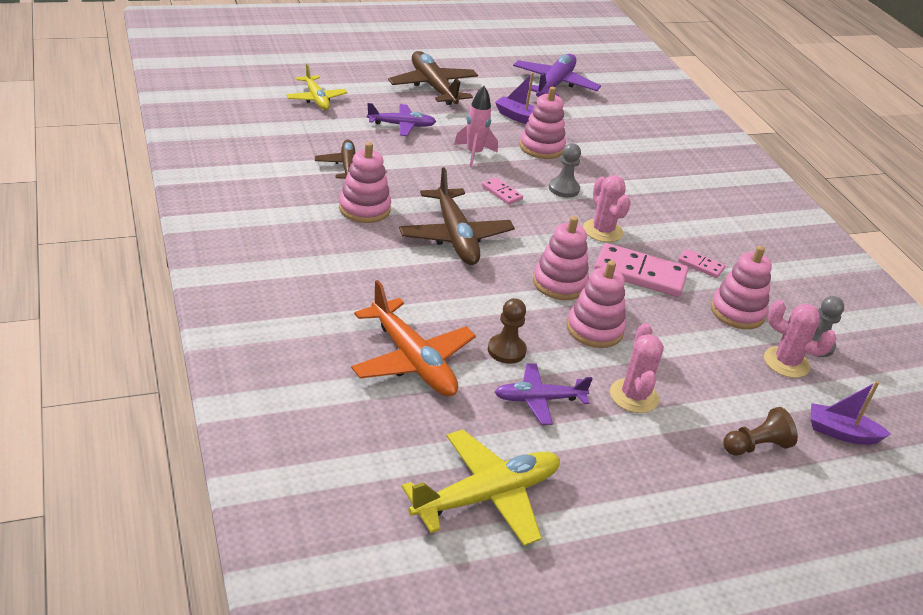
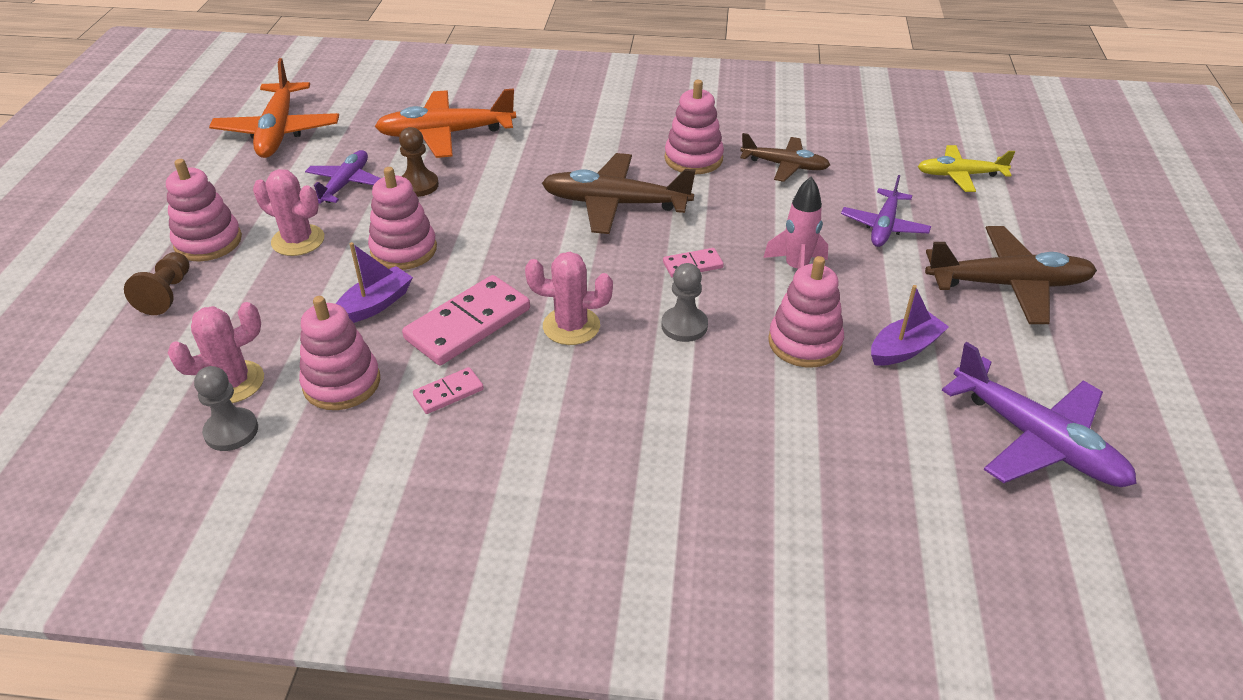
camera: 120 degrees right, 5 degrees up
yellow plane [402,429,560,546] -> orange plane [209,58,339,158]
pink stacking toy [533,216,589,300] -> pink stacking toy moved to [166,159,242,261]
purple boat [811,381,891,445] -> purple boat moved to [336,242,413,323]

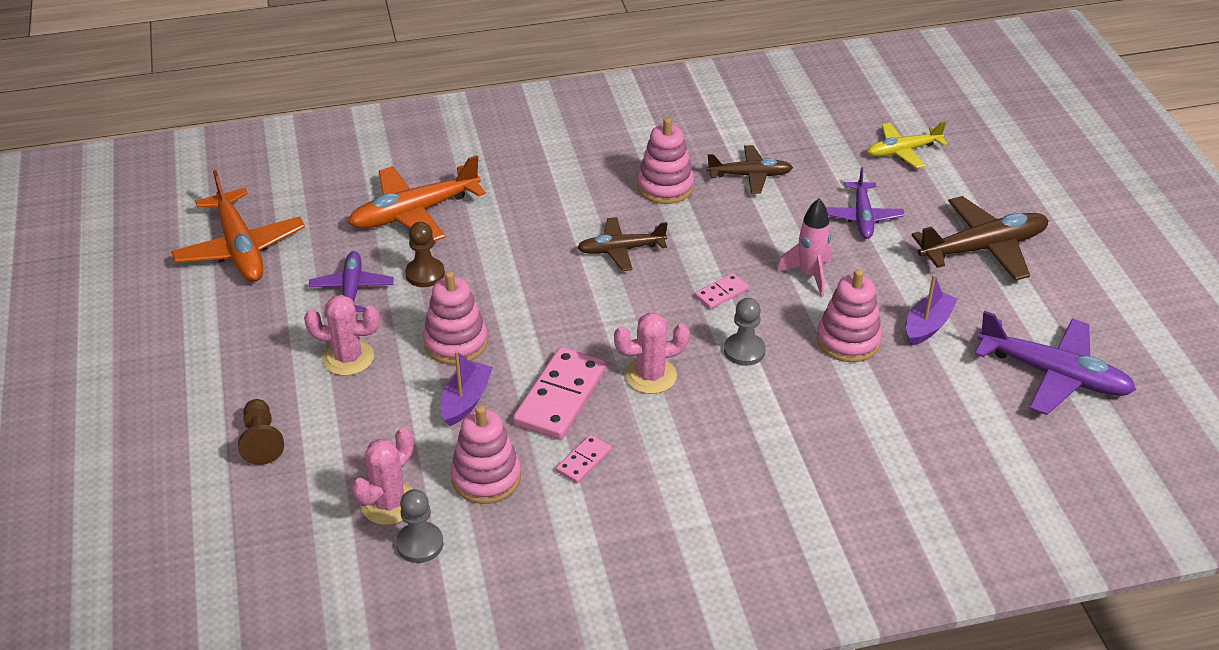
camera: 20 degrees left, 0 degrees up
pink stacking toy [166,159,242,261] -> none
brown plane [542,153,696,234] -> brown plane [577,217,668,271], size x0.62

